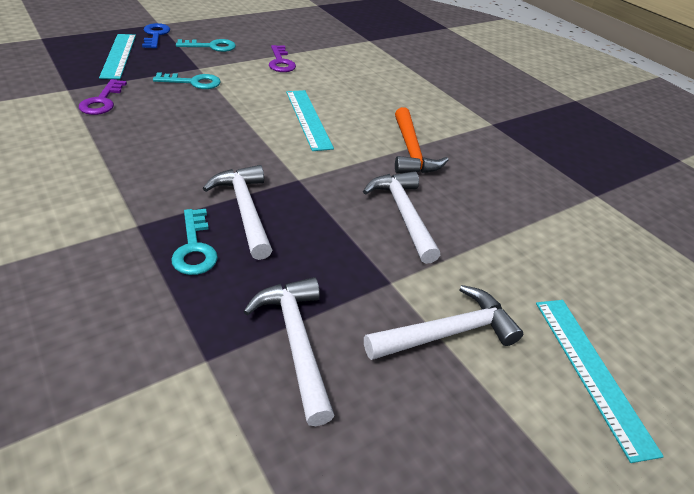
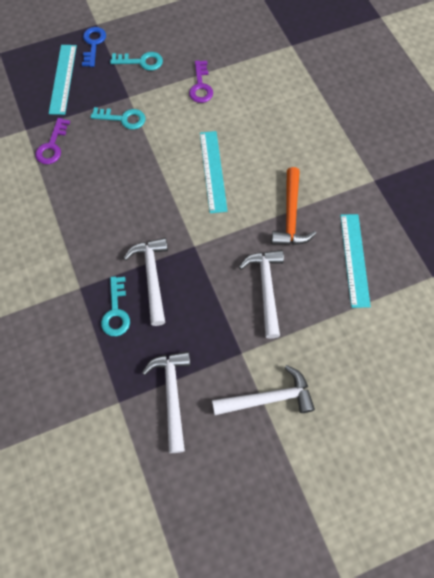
camera: 15 degrees right, 25 degrees up
turquoise ruler [536,300,664,463] -> turquoise ruler moved to [340,214,371,308]

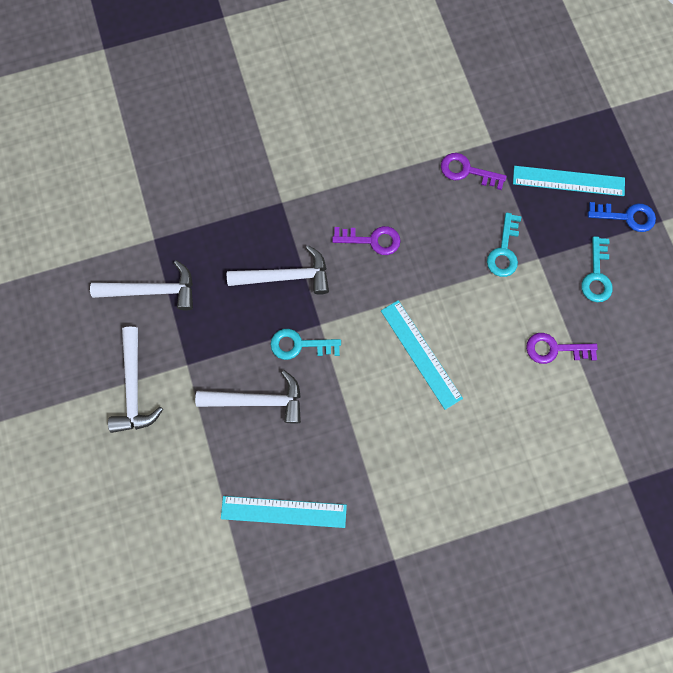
camera: 95 degrees right, 10 degrees up
turquoise key [101,276,130,336] -> turquoise key moved to [270,329,341,360]
turquoise ruler [200,131,227,213] -> turquoise ruler turned 60 degrees clockwise [381,300,463,410]
orange hammer [271,167,317,245] -> none
none -> purple key [332,226,400,255]

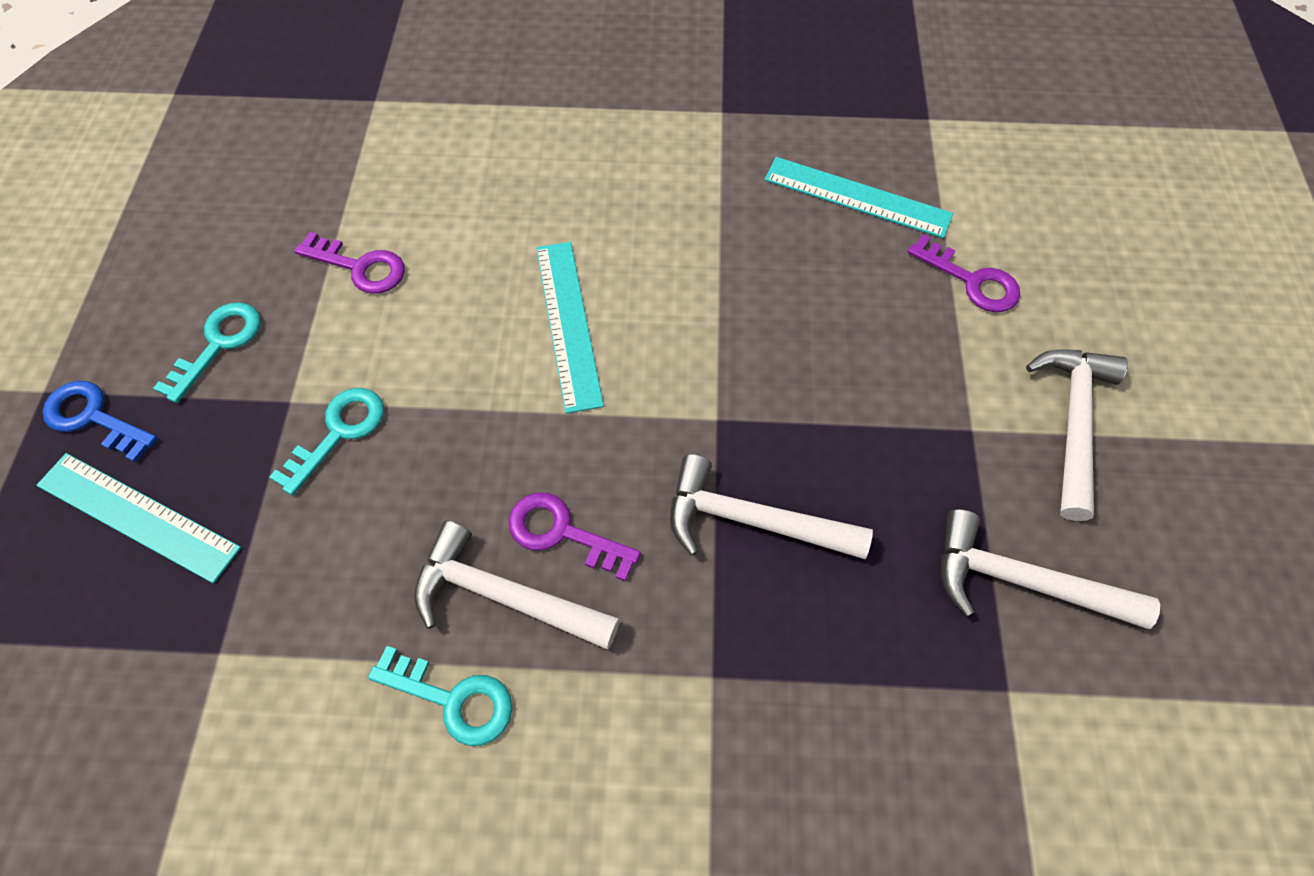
camera: 160 degrees left, 15 degrees down
white hammer [195,370,301,423] -> white hammer moved to [414,521,620,649]
turquoise key [270,329,341,360] -> turquoise key moved to [368,646,512,746]
purple key [441,153,507,190] -> purple key moved to [908,234,1020,312]

